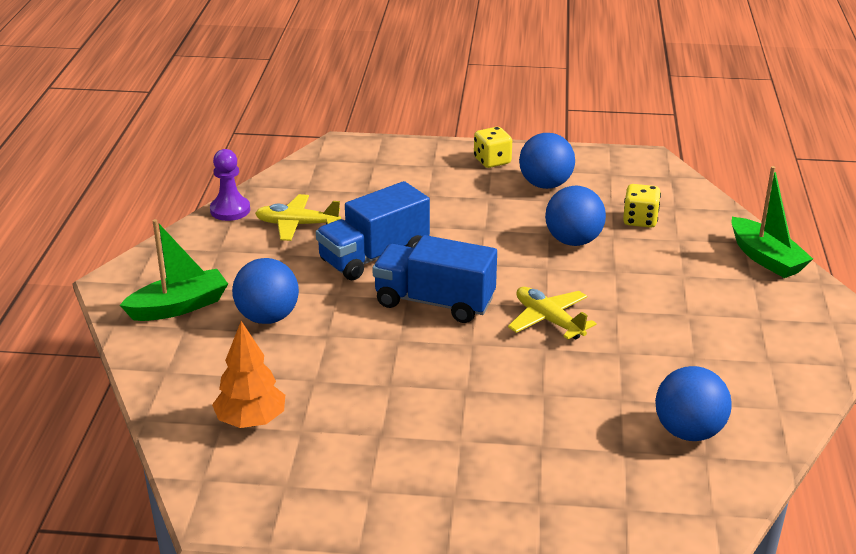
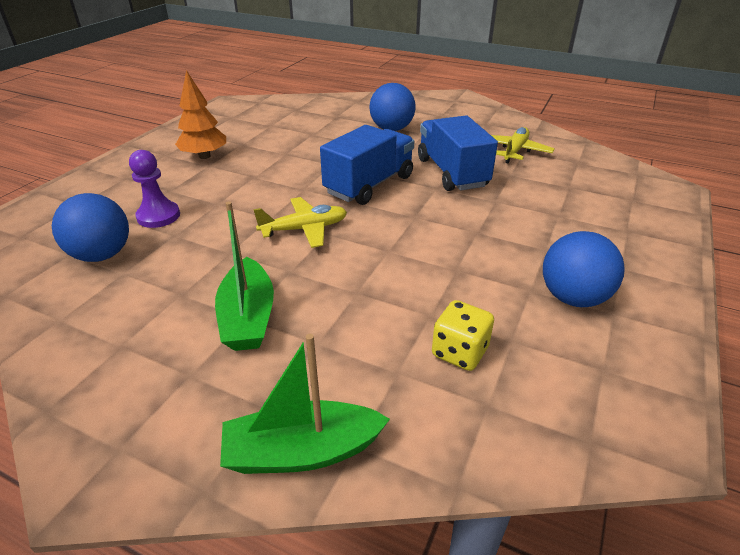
camera: 110 degrees right, 5 degrees up
green boat [120,219,228,321] -> green boat moved to [215,201,274,351]
purple pawn [210,149,250,221] -> purple pawn moved to [129,150,180,228]
orange tree [212,321,285,428] -> orange tree moved to [175,70,226,159]
yellow dice [474,127,512,168] -> none
blue ball [545,186,606,246] -> none

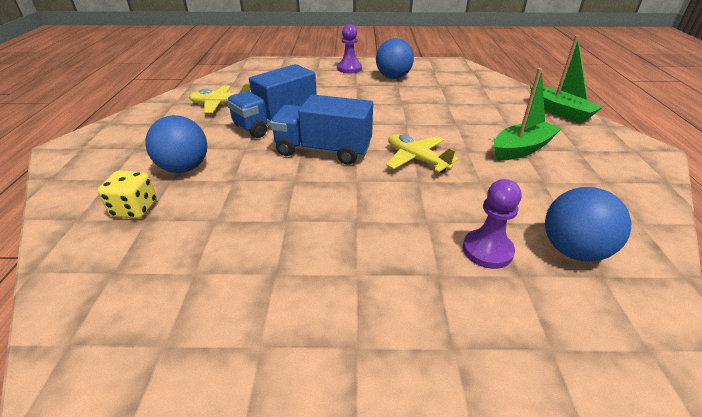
camera: 115 degrees left, 0 degrees up
orange tree [175,70,226,159] -> none
yellow dice [432,300,494,371] -> yellow dice moved to [98,170,157,219]
none -> purple pawn [337,24,362,74]

